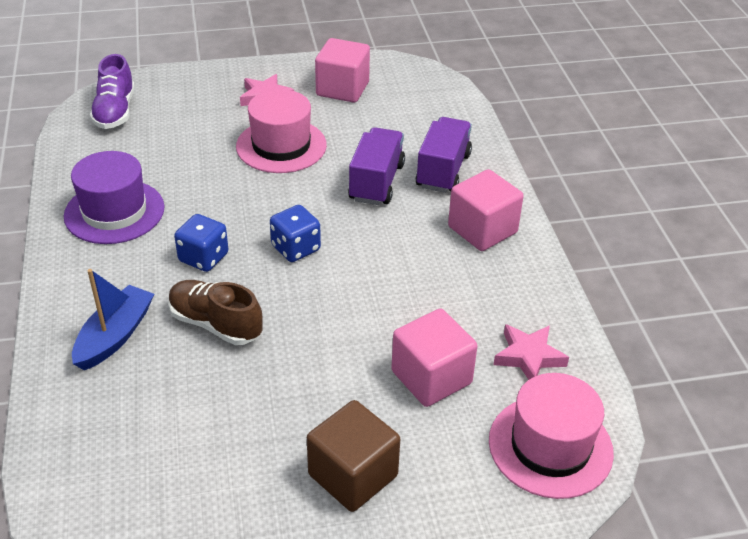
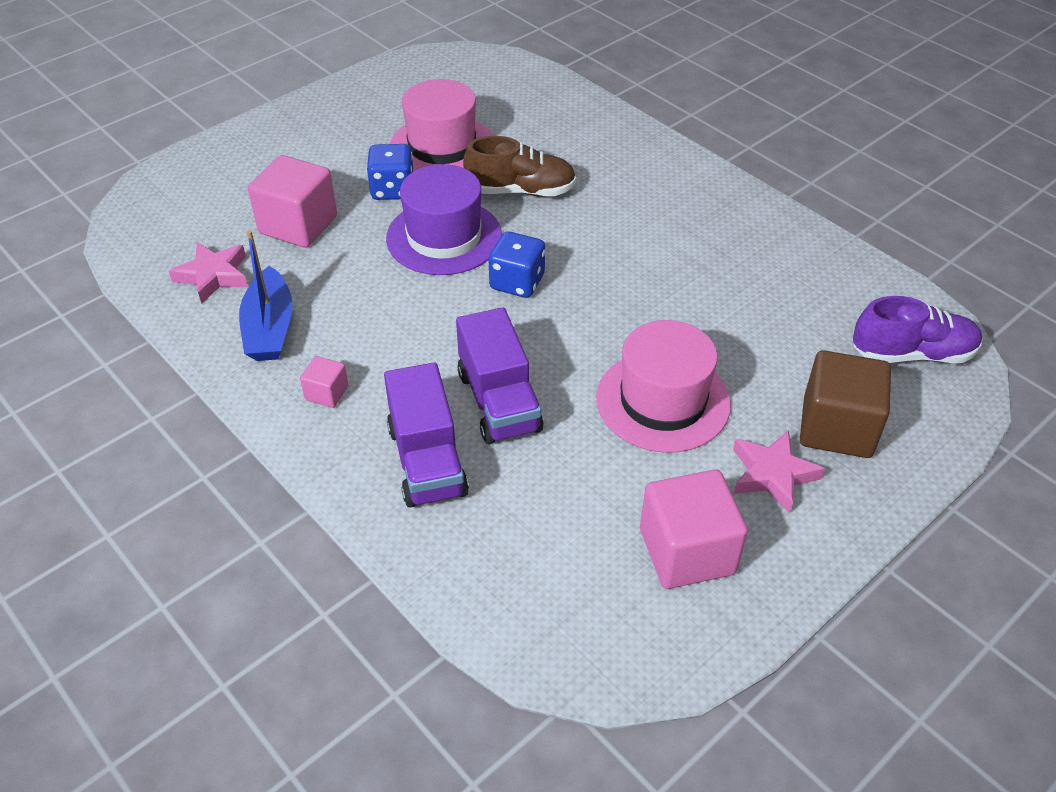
camera: 150 degrees right, 5 degrees up
purple hat [64,151,165,244] -> purple hat moved to [386,164,502,275]
blue boat [72,269,154,370] -> blue boat moved to [239,230,293,361]
purple shoe [90,54,135,129] -> purple shoe turned 120 degrees clockwise [853,296,983,363]
blue dice [174,214,228,272] -> blue dice moved to [367,144,414,200]
brown cube [307,400,400,512] -> brown cube moved to [800,350,891,458]
pink cube [448,169,524,251] -> pink cube [300,356,348,408], size x0.49
pink hat [489,373,614,499] -> pink hat moved to [390,79,493,171]

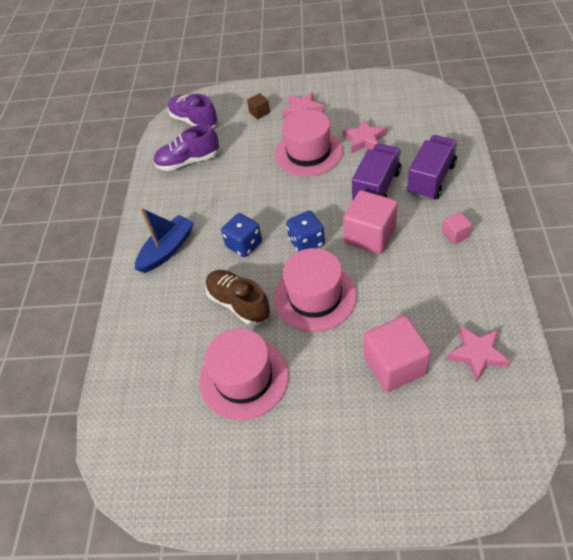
camera: 130 degrees left, 5 degrees up
blue boat [239,230,293,361] -> blue boat moved to [135,208,194,273]
blue dice [367,144,414,200] -> blue dice moved to [221,213,262,257]
purple hat [386,164,502,275] -> pink hat [274,248,357,332]
pink cube [640,469,748,589] -> pink cube moved to [343,190,398,254]
brown cube [800,350,891,458] -> brown cube [247,93,270,119], size x0.49
none -> purple shoe [153,125,219,171]
none -> pink star [343,119,387,153]

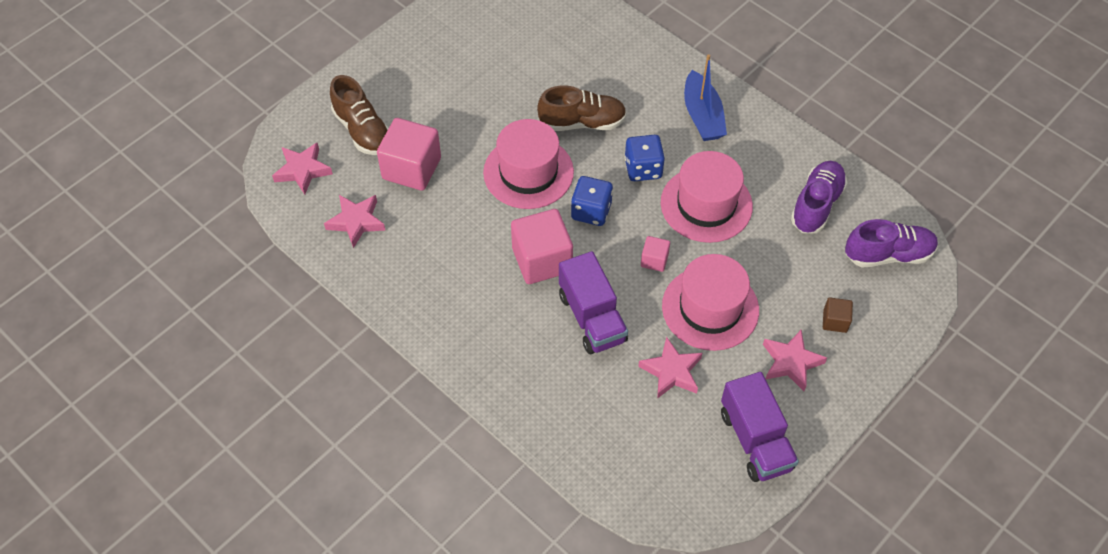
camera: 125 degrees right, 5 degrees up
pink hat [200,328,289,421] -> pink hat moved to [661,151,753,243]
purple truck [407,135,458,200] -> purple truck moved to [721,372,799,482]
pink cube [442,212,472,244] -> pink cube moved to [641,236,670,272]
none -> pink star [272,143,333,195]
none -> brown shoe [330,75,389,155]

